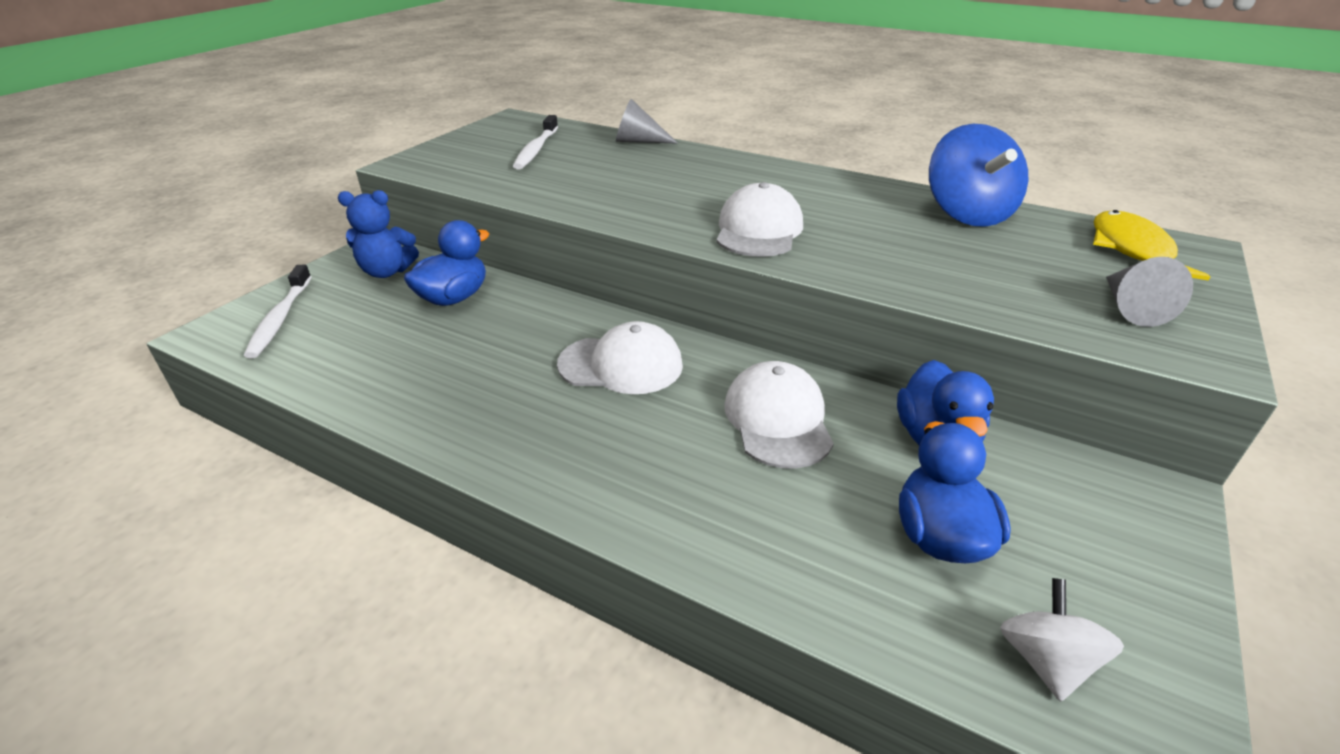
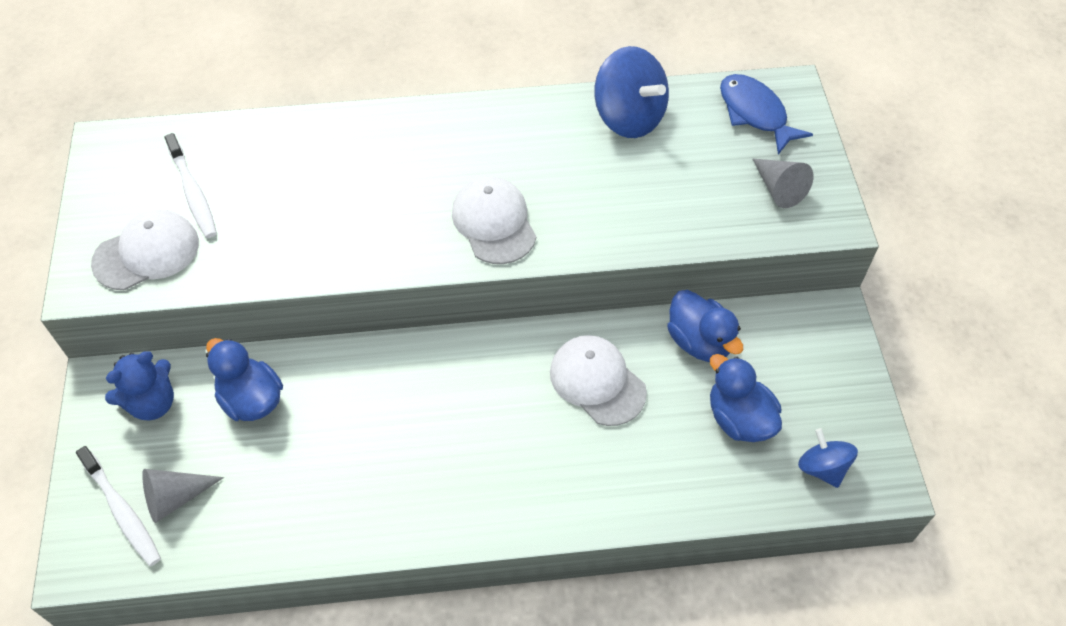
camera: 35 degrees left, 20 degrees up
blue duck [404,220,490,306] -> blue duck turned 45 degrees counterclockwise [206,338,283,421]
white cap [557,321,683,394] -> white cap moved to [91,209,199,290]
grey cone [616,99,678,144] -> grey cone moved to [142,469,224,523]
white spinning top [1000,578,1124,702] -> blue spinning top [798,428,858,488]
yellow fish [1093,210,1210,281] -> blue fish [720,74,813,155]

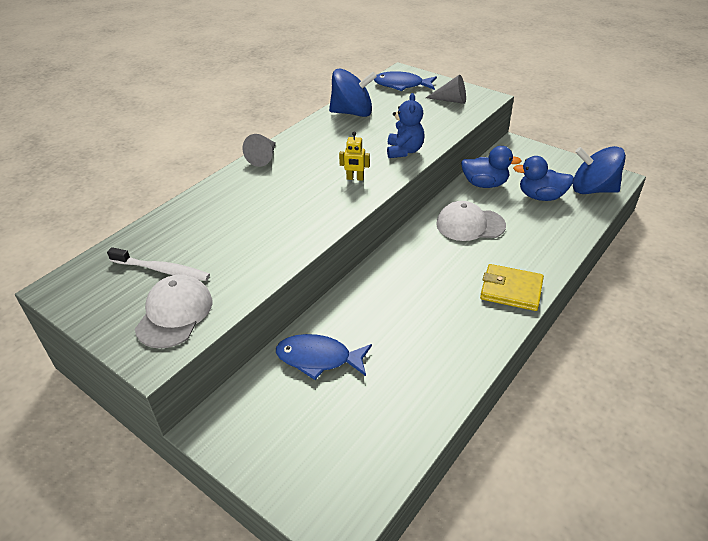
camera: 45 degrees left, 15 degrees down
white toothbrush [76,446,161,566] -> none
blue teddy bear [105,351,174,420] -> blue teddy bear moved to [387,93,425,158]
grey cone [142,469,224,523] -> grey cone moved to [243,134,275,167]
blue duck [206,338,283,421] -> blue fish [276,334,372,380]
white cap [452,176,536,264] -> yellow robot [339,132,370,181]
blue spinning top [798,428,858,488] -> blue spinning top [572,146,626,194], size x1.71
none -> yellow wallet [480,264,544,311]

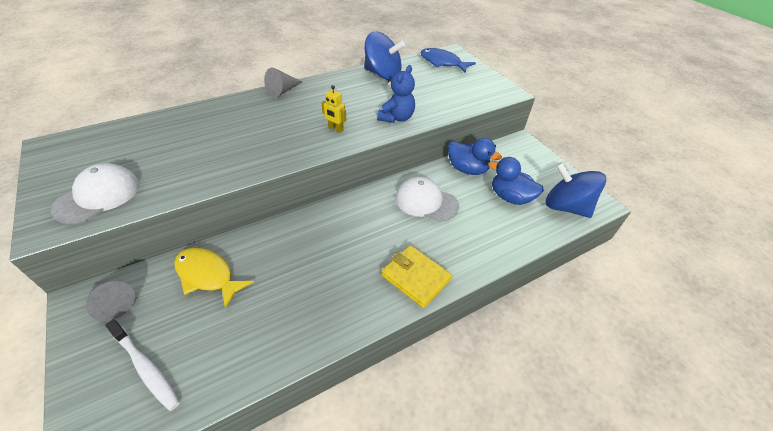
camera: 20 degrees right, 5 degrees up
white toothbrush [107,247,210,281] -> white toothbrush moved to [105,319,180,411]
blue fish [276,334,372,380] -> yellow fish [174,248,254,309]
grey cone [426,75,466,104] -> grey cone moved to [86,281,135,321]

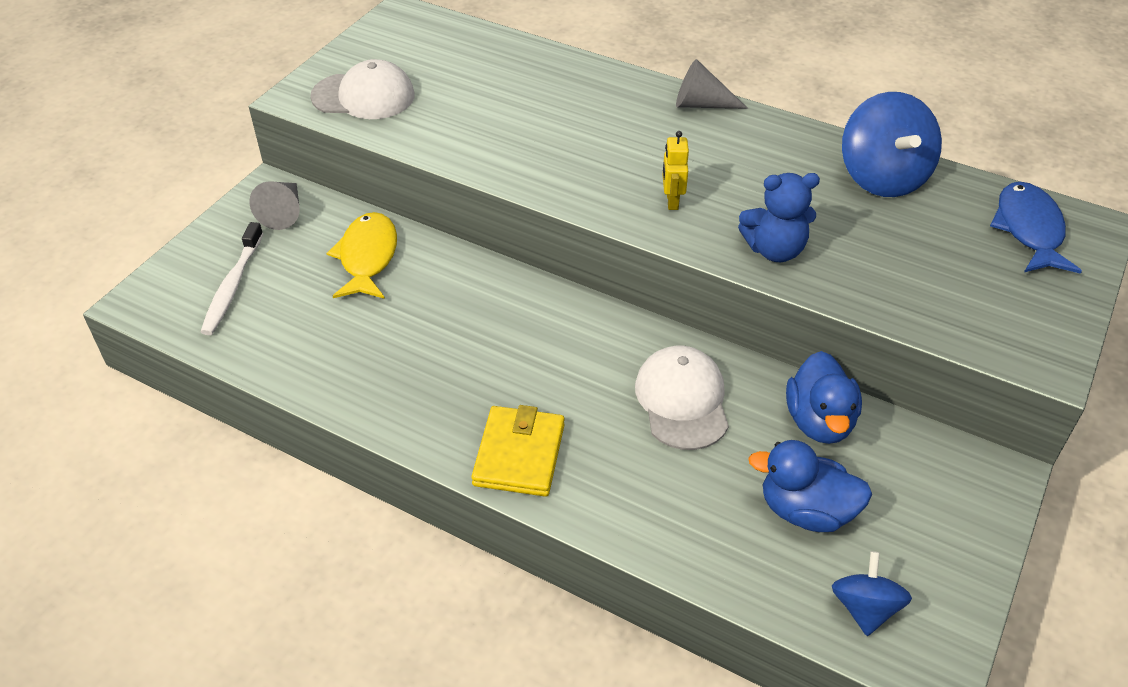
camera: 60 degrees right, 0 degrees up
blue duck [488,157,544,205] -> blue duck turned 75 degrees counterclockwise [748,440,872,532]
blue spinning top [546,162,606,218] -> blue spinning top [832,551,912,636], size x0.59

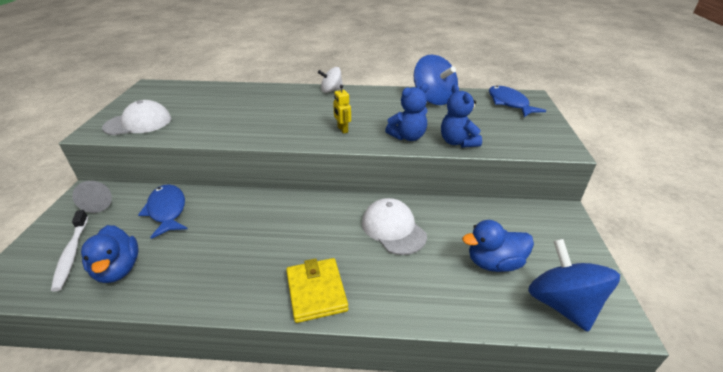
camera: 25 degrees left, 10 degrees down
yellow fish [327,212,397,299] -> blue fish [138,184,187,239]
grey cone [676,59,748,109] -> white spinning top [318,67,343,93]
blue duck [786,351,862,444] -> blue duck moved to [81,225,139,283]
blue spinning top [832,551,912,636] -> blue spinning top [528,239,620,332], size x1.71
none -> blue teddy bear [441,84,482,148]

